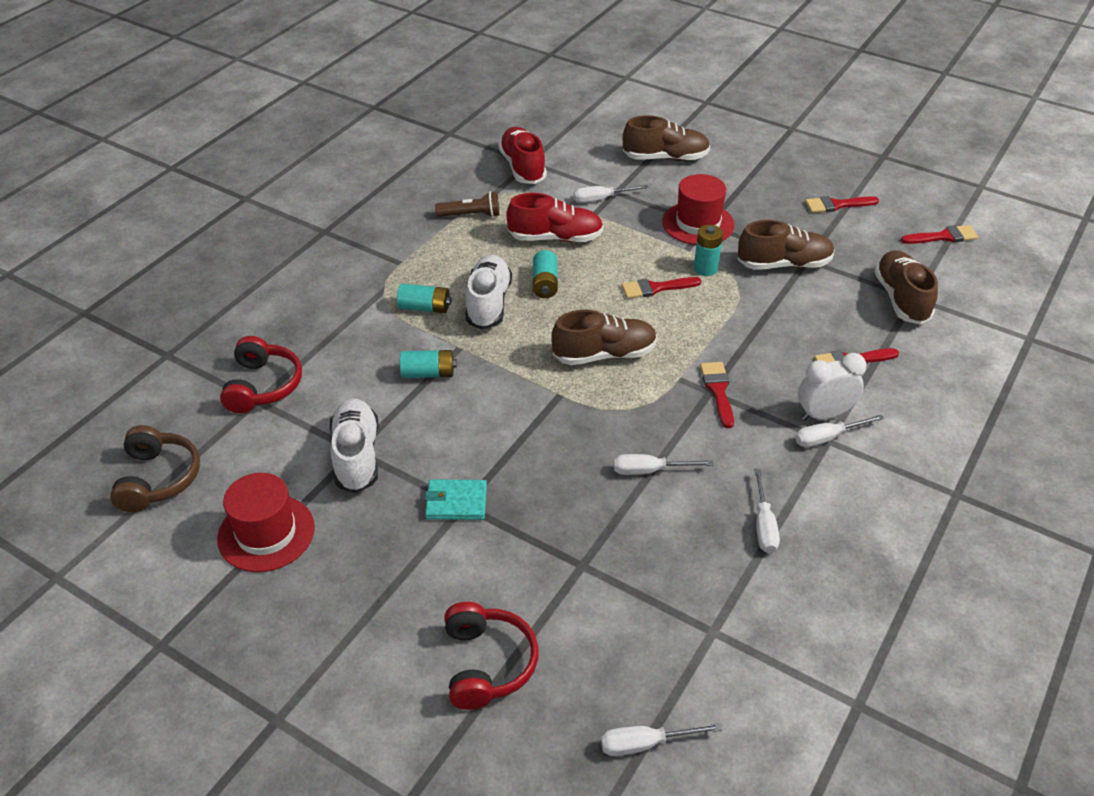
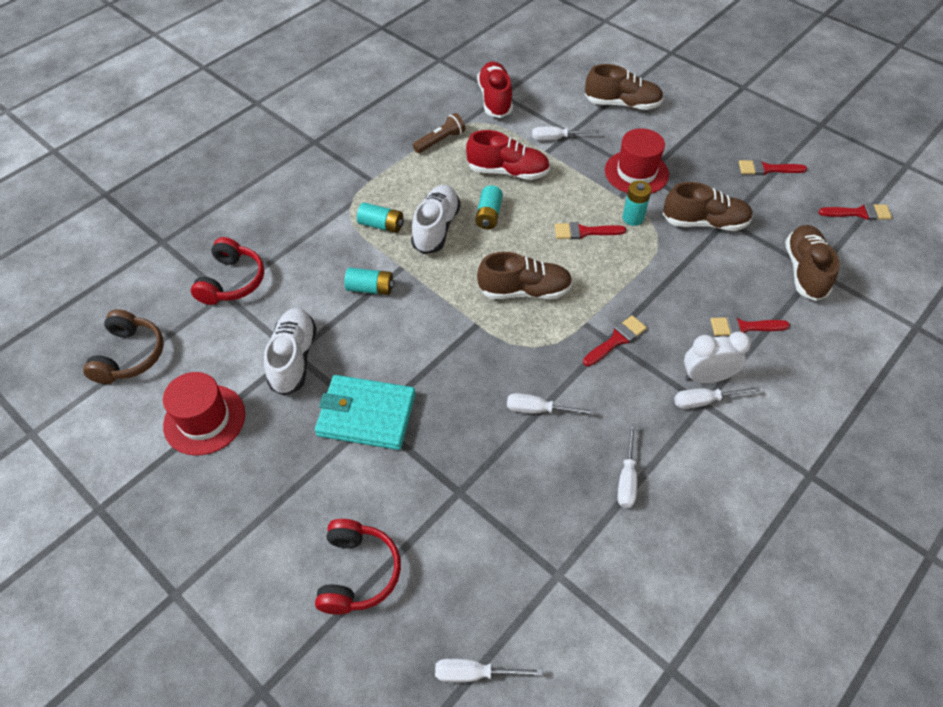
camera: 10 degrees right, 10 degrees up
turquoise wallet [425,480,487,520] -> turquoise wallet [315,375,416,450], size x1.71
brown flashlight [435,192,500,217] -> brown flashlight turned 45 degrees counterclockwise [413,113,465,153]
red brush [700,362,734,428] -> red brush turned 45 degrees clockwise [583,315,647,366]

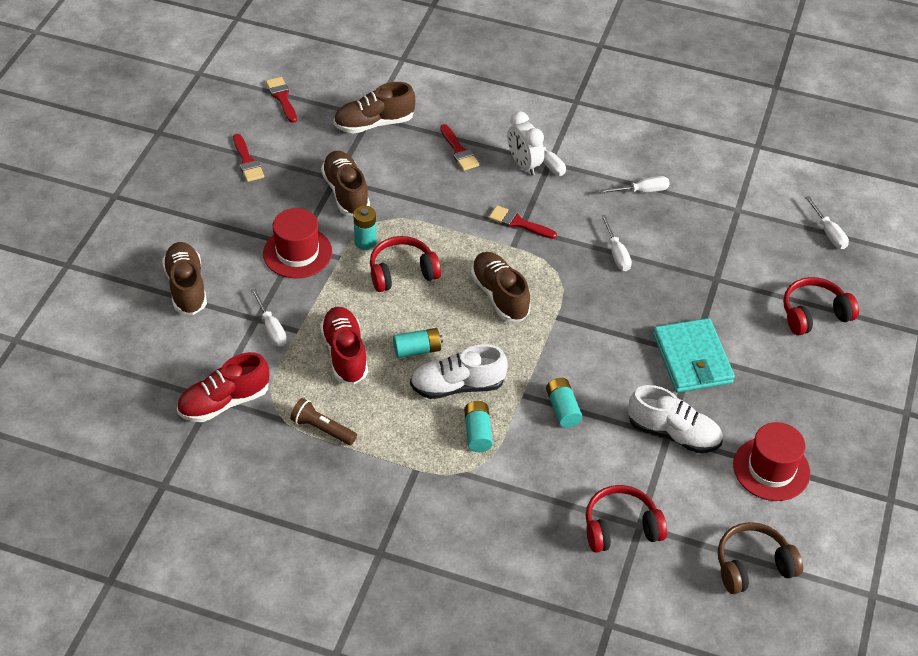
camera: 115 degrees left, 5 degrees down
white shoe [264,308,317,396] -> white shoe turned 135 degrees counterclockwise [628,385,722,453]
red brush [555,222,626,239] -> red headphones [370,236,441,292]

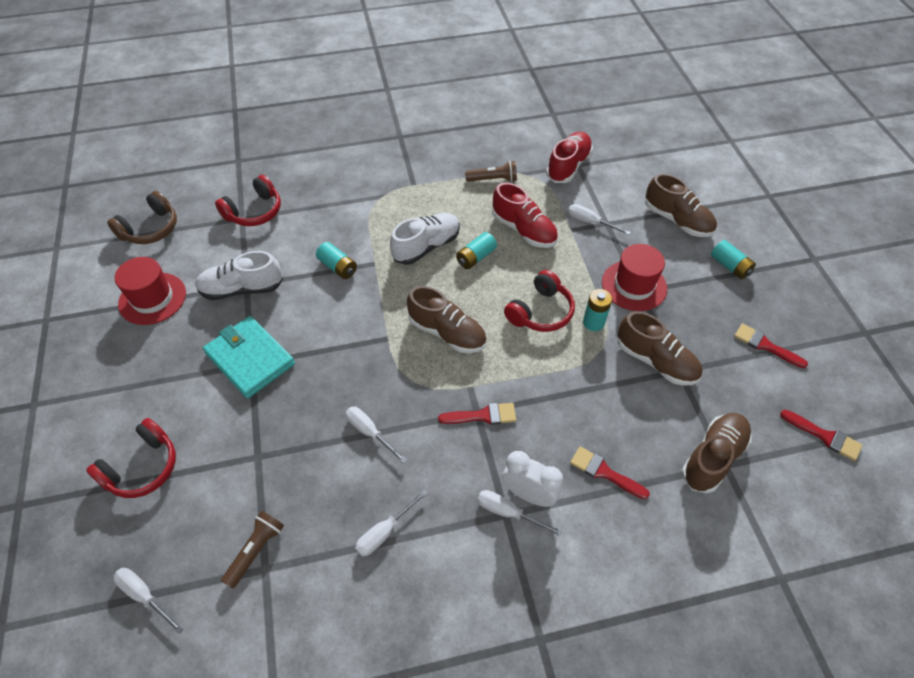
camera: 150 degrees right, 5 degrees up
turquoise battery [464,401,493,452] -> turquoise battery moved to [711,240,756,279]
none -> brown flashlight [221,511,284,588]

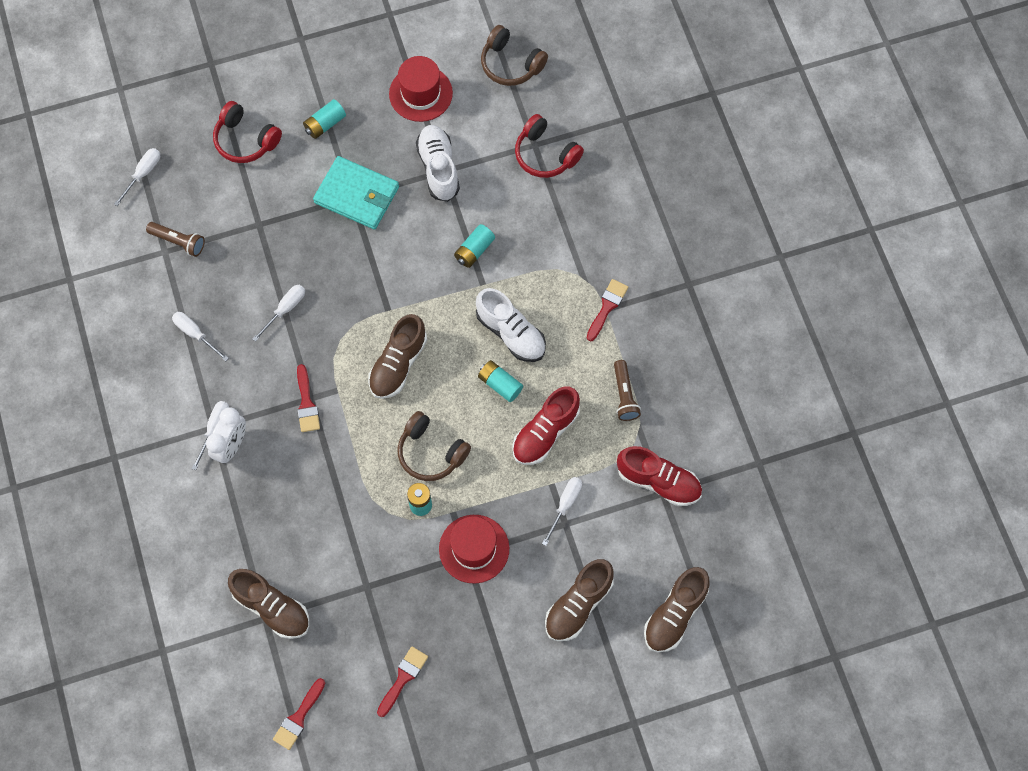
camera: 85 degrees right, 15 degrees up
turquoise wallet [203,316,295,398] -> turquoise wallet turned 75 degrees clockwise [313,156,399,230]
red headphones [504,270,575,332] -> brown headphones [398,411,471,481]
red brush [570,446,650,499] -> red brush moved to [587,279,628,342]
brown shoe [618,311,702,386] -> brown shoe moved to [644,567,710,652]
turquoise battery [711,240,756,279] -> turquoise battery moved to [303,99,346,139]

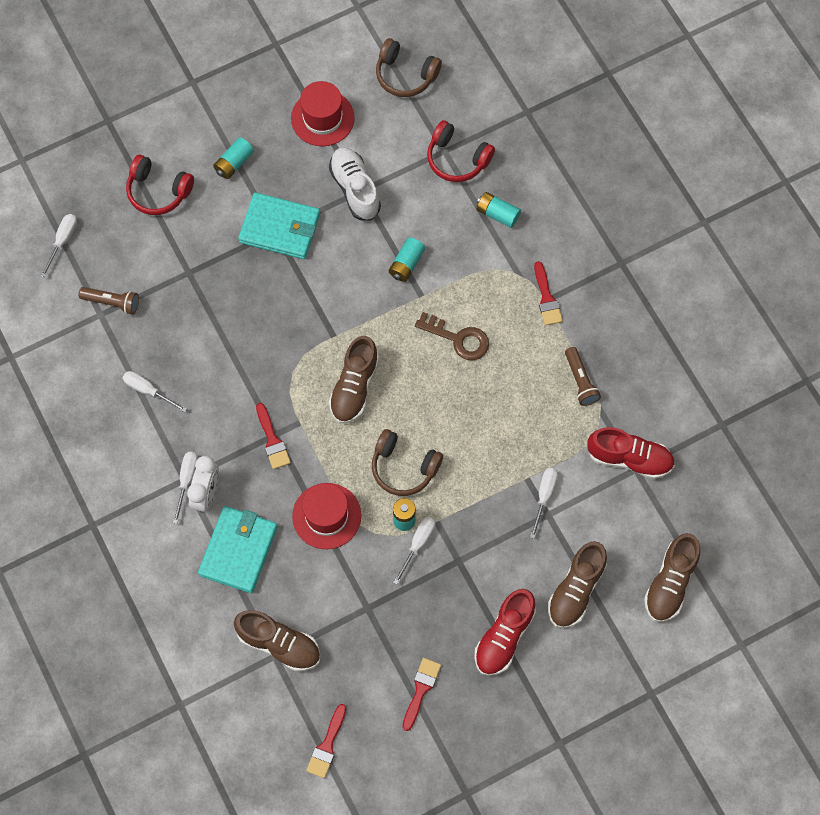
camera: 10 degrees left, 0 degrees up
white screwdriver [253,285,305,342] -> white screwdriver moved to [394,517,435,584]
red hat [439,515,509,584] -> red hat moved to [292,483,361,549]
white shoe [476,288,546,362] -> brown key [415,312,489,360]
turquoise battery [478,360,523,402] -> turquoise battery moved to [477,192,521,228]
red shoe [512,386,580,465] -> red shoe moved to [475,589,536,676]
red brush [587,279,628,342] -> red brush turned 150 degrees clockwise [534,261,563,326]
none -> turquoise wallet [198,506,278,593]

